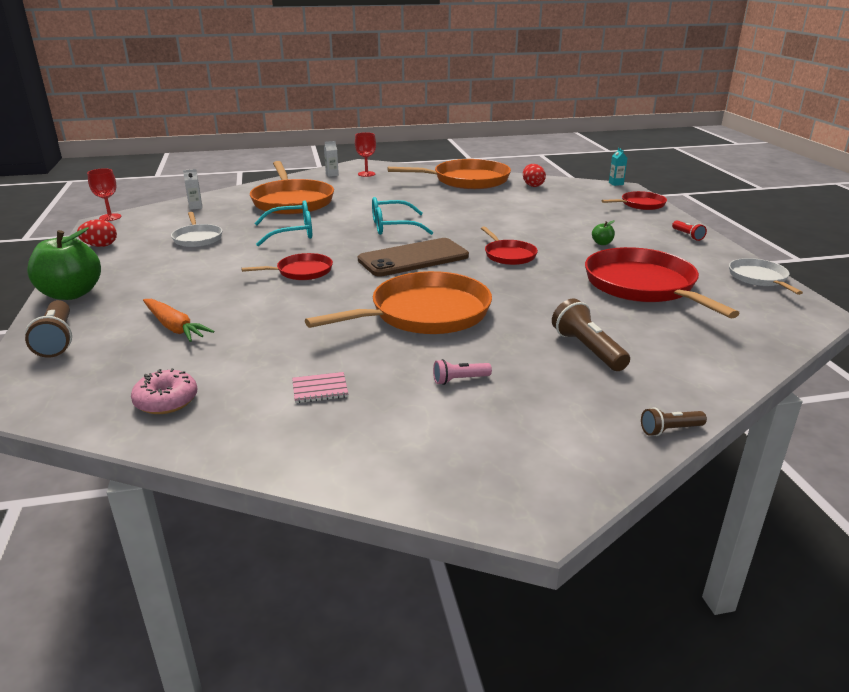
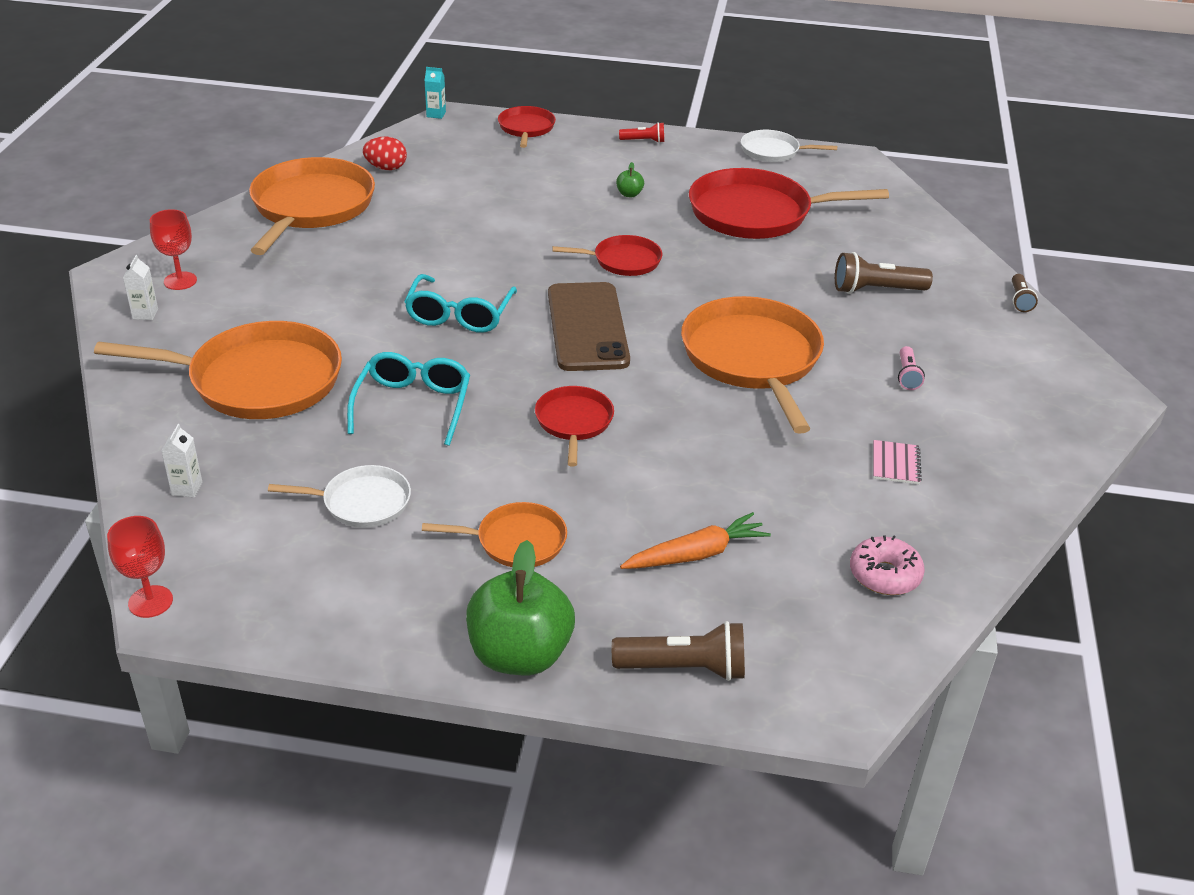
camera: 70 degrees left, 10 degrees up
red egg [77,219,117,247] -> none
none -> orange pan [422,502,567,567]

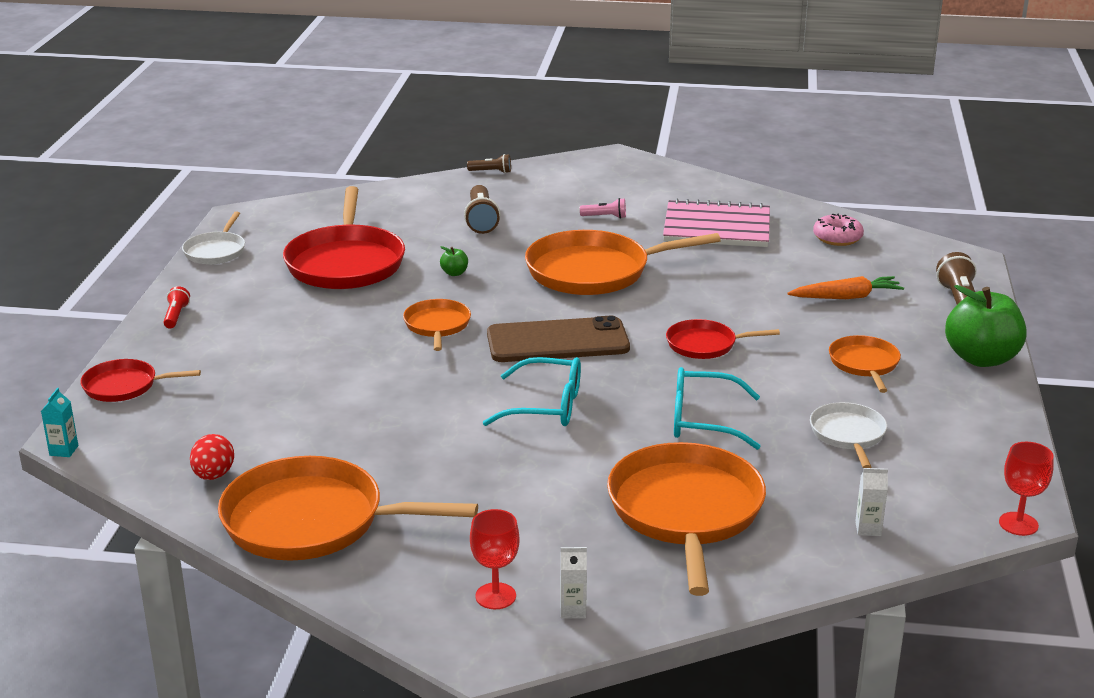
camera: 90 degrees left, 10 degrees down
red pan [552,235,662,276] -> orange pan [403,299,471,351]
green apple [616,162,644,197] -> green apple moved to [440,246,468,276]
orange carrot [620,512,771,569] -> orange carrot turned 105 degrees clockwise [787,276,904,299]
pink notebook [873,440,922,484] -> pink notebook [663,198,770,247], size x2.46

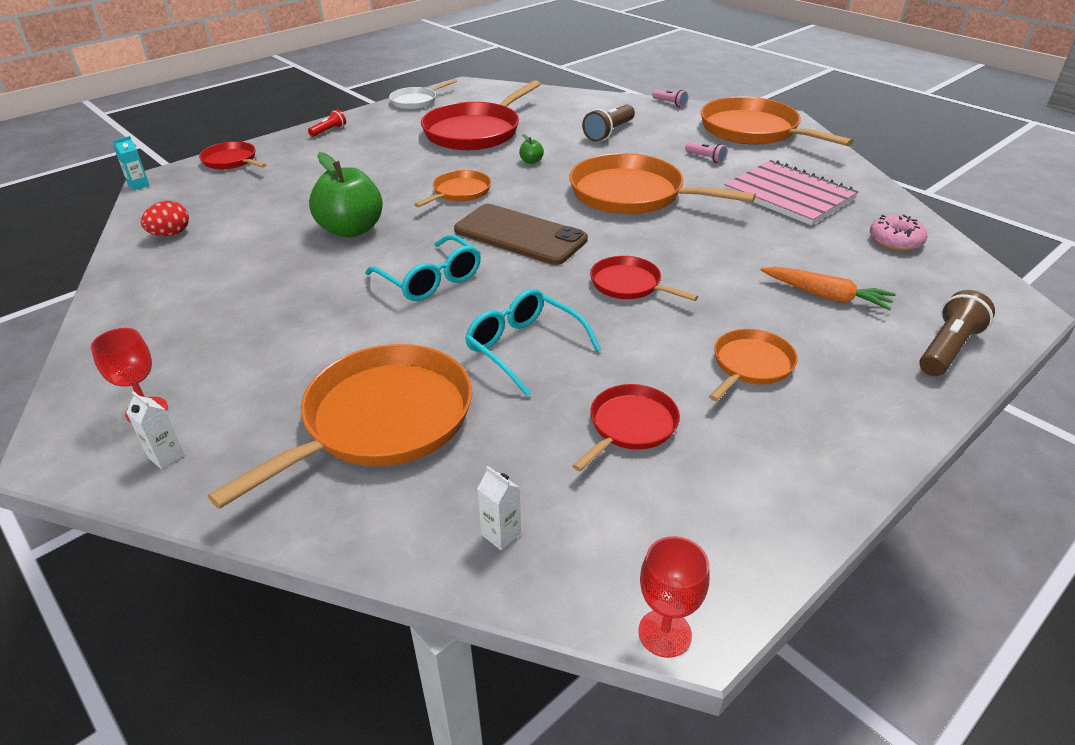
camera: 40 degrees right, 10 degrees up
orange pan [218,456,478,561] -> orange pan moved to [701,97,853,146]
brown flashlight [467,154,511,173] -> pink flashlight [652,90,688,107]
white pan [810,402,887,469] -> red pan [572,384,680,471]
green apple [945,285,1027,367] -> green apple moved to [309,152,383,238]

